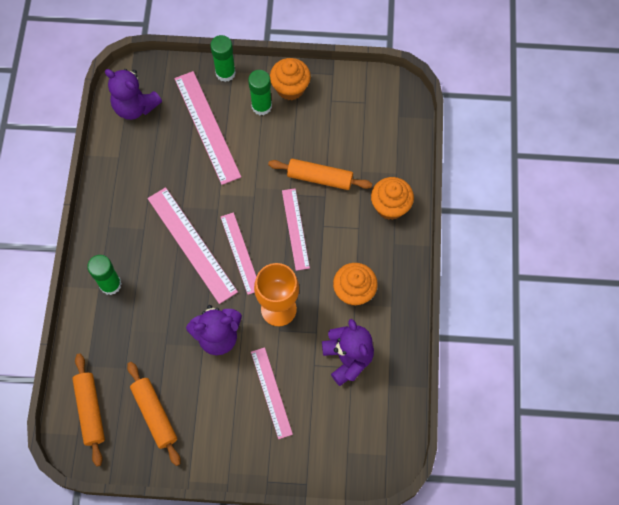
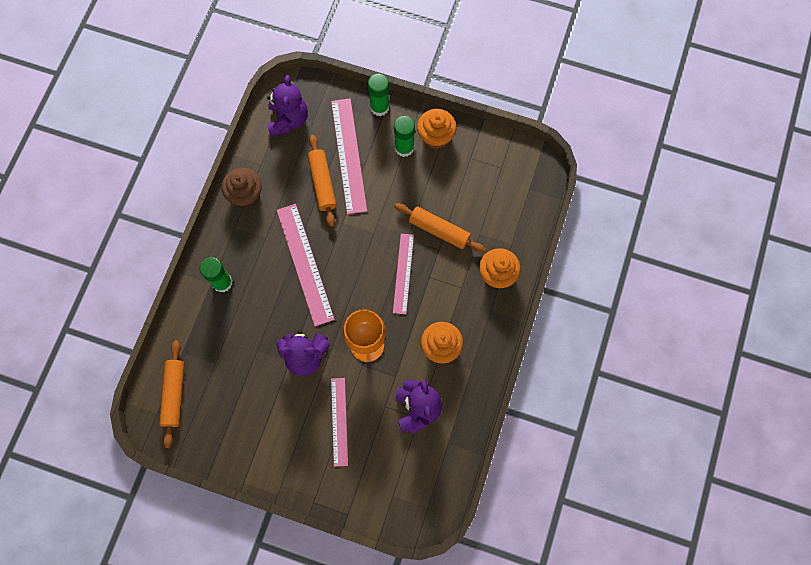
camera: 15 degrees right, 5 degrees up
purple teddy bear [105,69,162,120] -> purple teddy bear turned 135 degrees counterclockwise [267,75,308,136]
orange rolling pin [127,362,181,466] -> orange rolling pin moved to [308,135,337,227]
pink ruler [221,212,257,295] -> none
none -> brown cupcake [222,168,262,208]

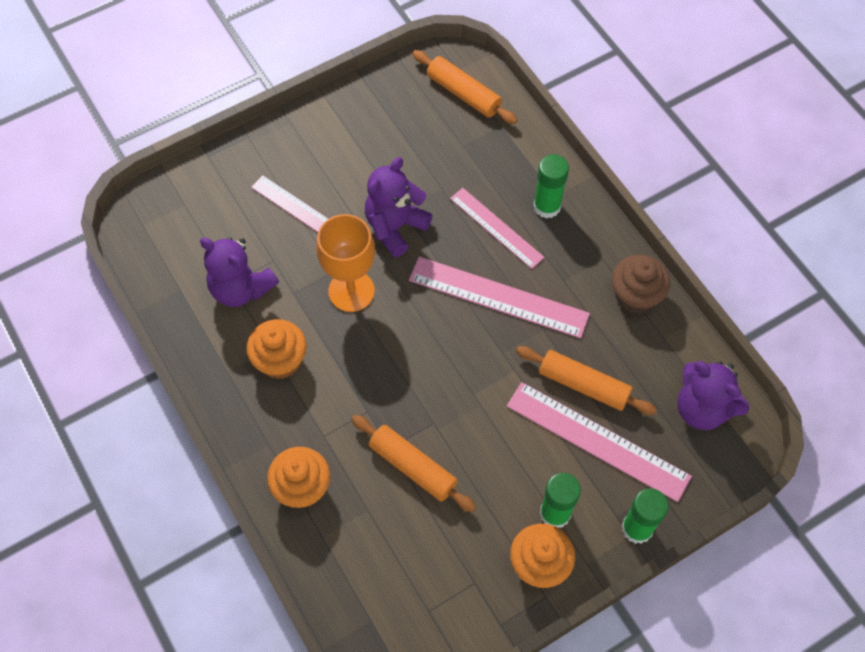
camera: 130 degrees right, 10 degrees down
pink ruler [393,234,414,314] -> pink ruler moved to [450,188,545,269]
orange rolling pin [394,203,486,253] -> orange rolling pin turned 60 degrees clockwise [352,415,476,512]

